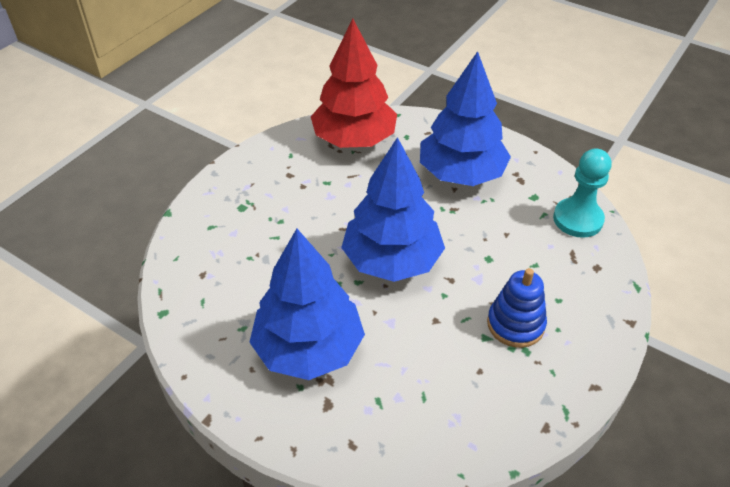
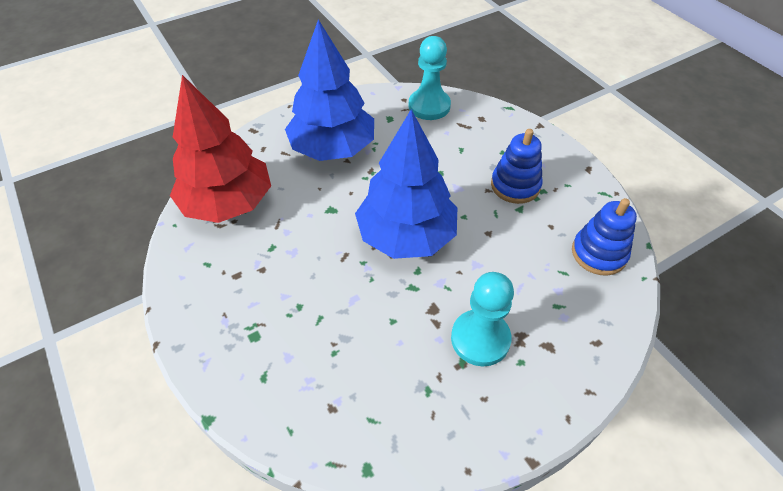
camera: 65 degrees left, 5 degrees up
blue tree [249,229,365,380] -> turquoise pawn [451,272,514,366]
none -> blue stacking toy [572,198,637,276]

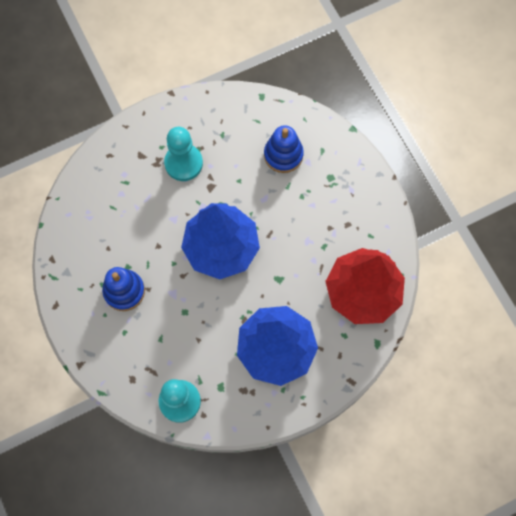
camera: 175 degrees left, 20 degrees up
blue stacking toy [572,198,637,276] -> blue stacking toy moved to [264,125,304,173]

